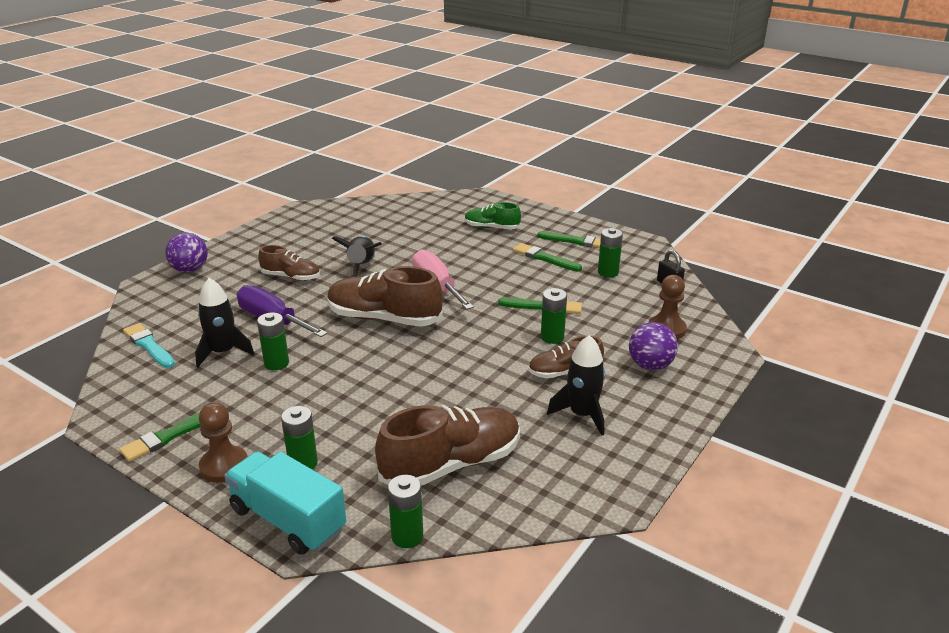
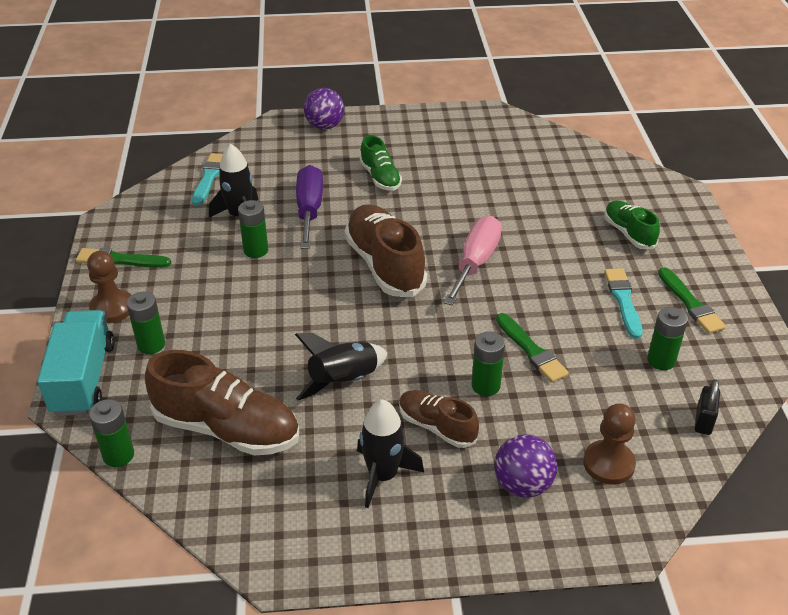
camera: 50 degrees right, 10 degrees up
brown shoe [258,245,320,281] -> green shoe [360,135,402,191]
black rocket [332,235,382,277] -> black rocket moved to [295,333,388,400]
green brush [513,243,582,272] -> turquoise brush [604,268,643,339]

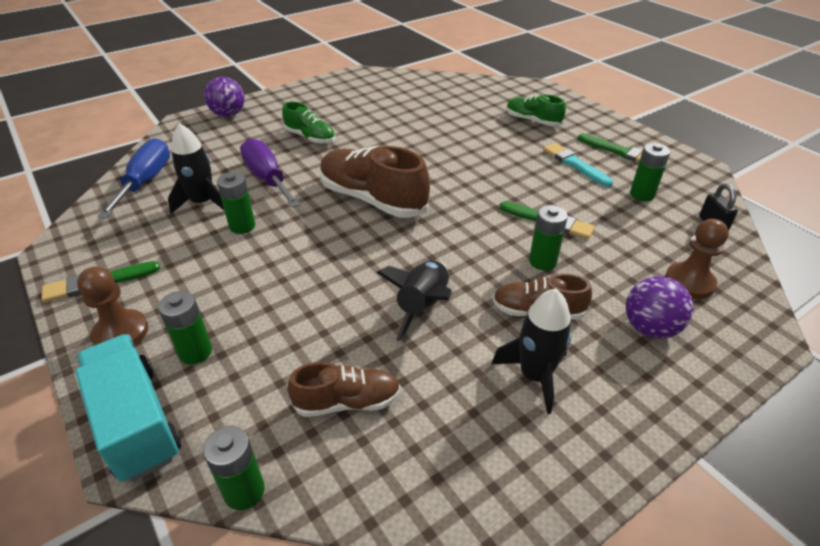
camera: 30 degrees left, 0 degrees up
brown shoe [145,350,299,456] -> brown shoe [287,362,401,417], size x0.57
turquoise brush [192,153,223,206] -> blue screwdriver [98,138,170,218]
pink screwdriver [443,216,502,306] -> none

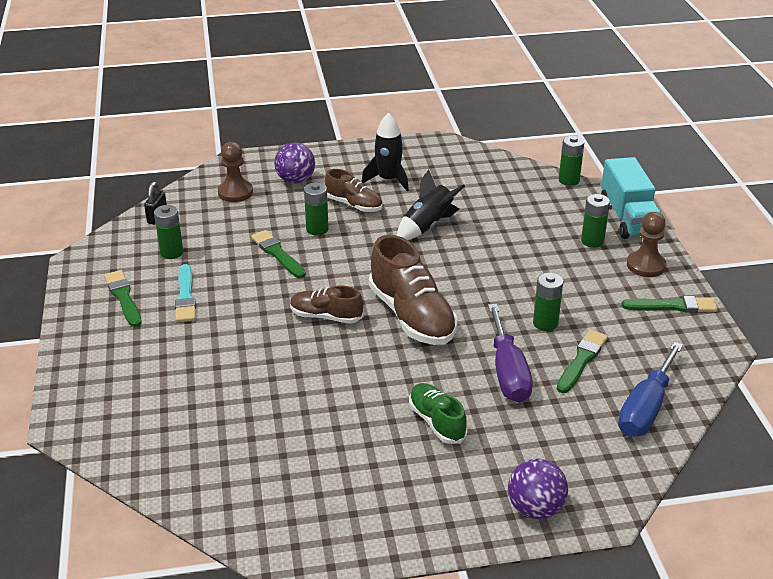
camera: 155 degrees left, 5 degrees down
black rocket [168,123,224,214] -> green brush [557,330,608,393]
brown shoe [287,362,401,417] -> brown shoe moved to [290,285,363,324]
green shoe [506,94,566,126] -> none

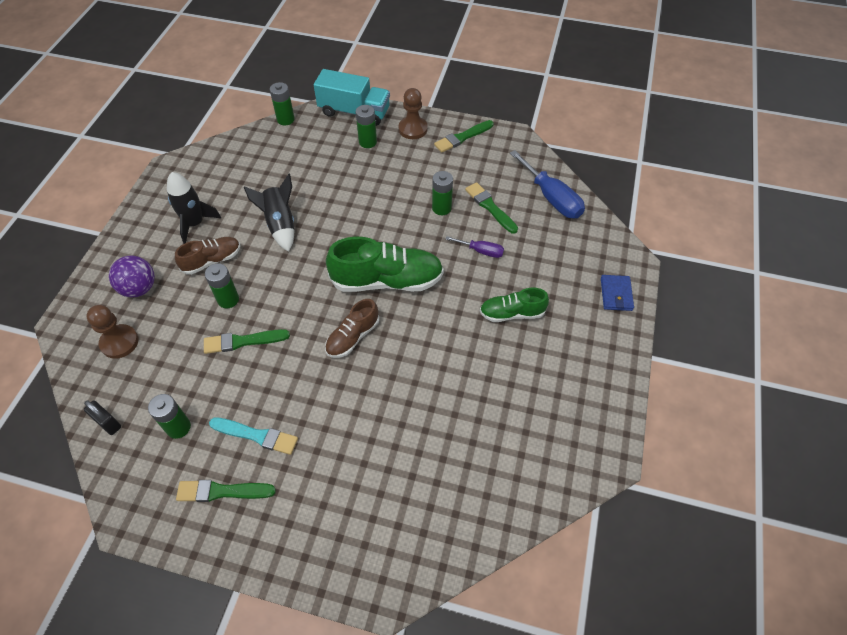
camera: 65 degrees left, 20 degrees up
brown shoe [369,235,457,345] -> green shoe [326,237,444,292]
purple screwdriver [488,304,533,403] -> purple screwdriver [446,236,504,258], size x0.54
purple ball [508,458,568,519] -> blue wallet [601,275,634,311]
green brush [621,296,717,313] -> green brush turned 150 degrees counterclockwise [434,120,494,152]

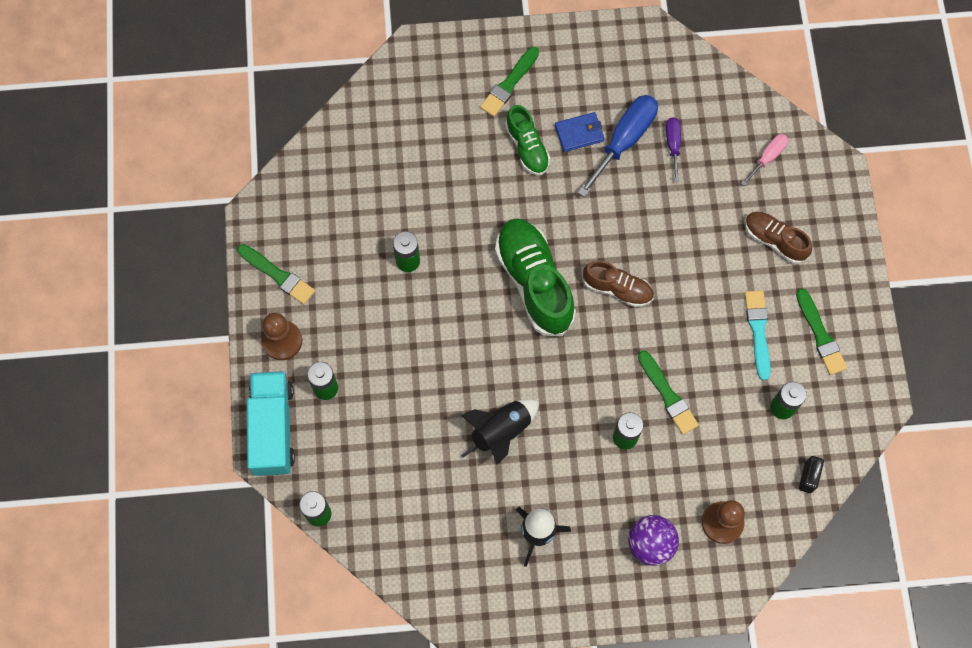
camera: 110 degrees left, 15 degrees up
brown shoe [175,237,240,275] -> brown shoe moved to [745,212,812,264]
purple screwdriver [446,236,504,258] -> purple screwdriver moved to [666,117,681,182]
green brush [465,182,518,234] -> green brush moved to [480,47,539,117]
blue screwdriver [510,150,585,218] -> blue screwdriver moved to [578,95,658,197]
blue wallet [601,275,634,311] -> blue wallet moved to [555,112,604,152]
none -> pink screwdriver [741,134,788,186]

